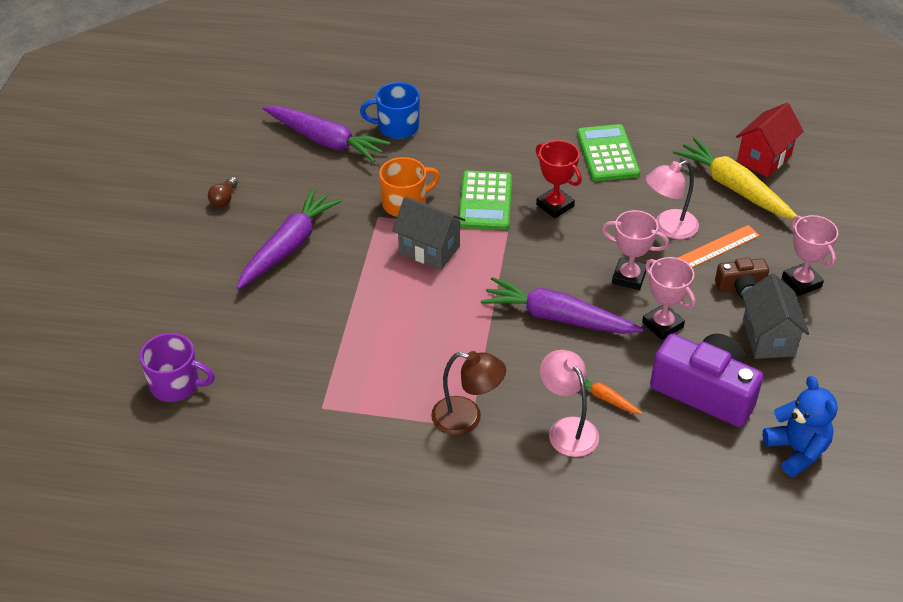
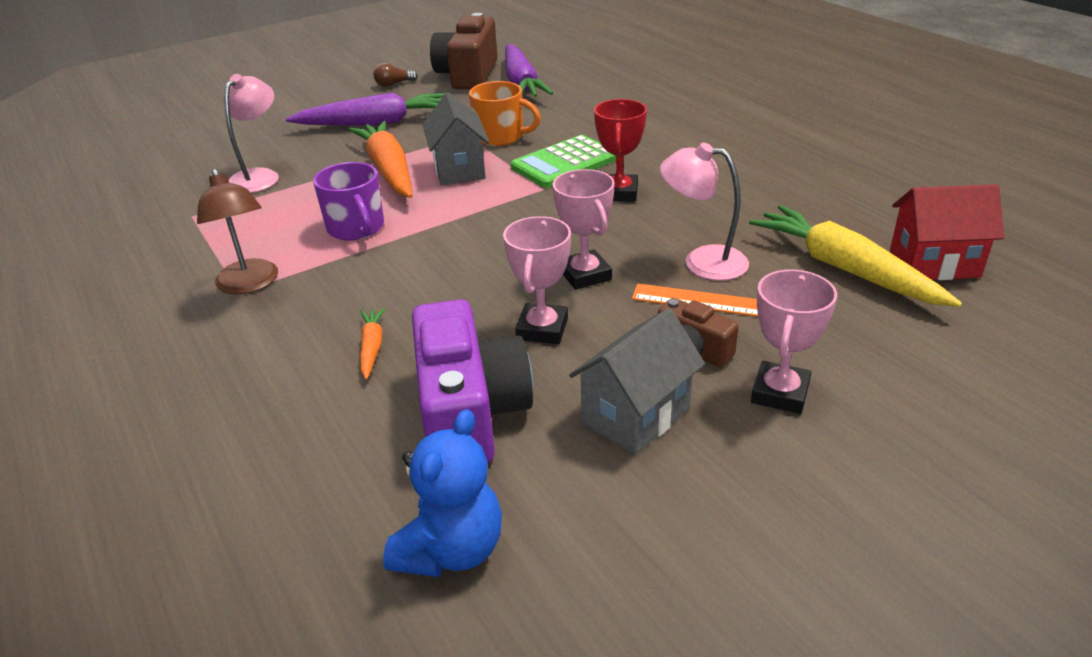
camera: 50 degrees right, 10 degrees down
purple mug [140,333,215,402] -> purple mug moved to [313,162,384,240]
blue mug [360,82,420,139] -> none
purple carrot [481,277,643,334] -> none
pink lamp [540,350,599,457] -> pink lamp moved to [224,74,279,193]
green calculator [577,124,640,181] -> none
yellow carrot [673,137,797,219] -> yellow carrot turned 45 degrees counterclockwise [749,205,962,307]
none -> orange carrot [348,121,412,198]
none -> brown camera [430,13,498,89]

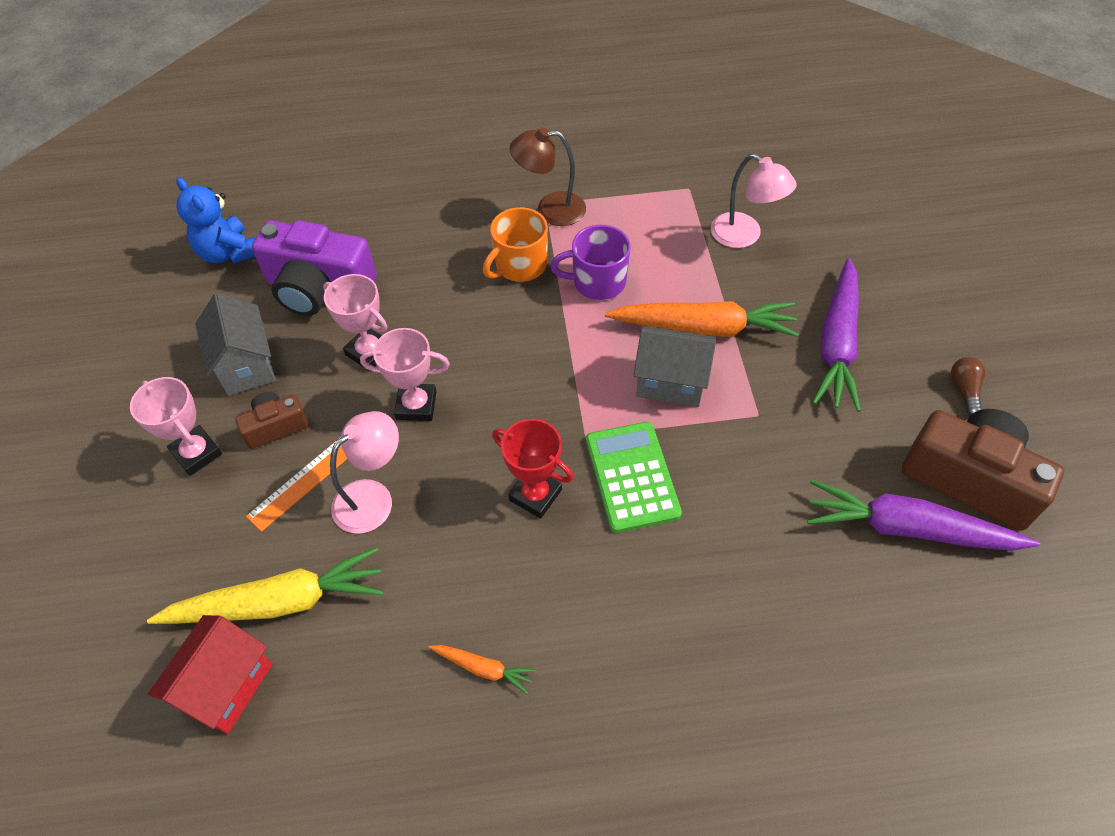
camera: 115 degrees right, 20 degrees up
orange carrot [360,308,386,380] -> orange carrot moved to [428,645,536,694]
orange mug [469,81,541,146] -> orange mug moved to [483,207,548,282]

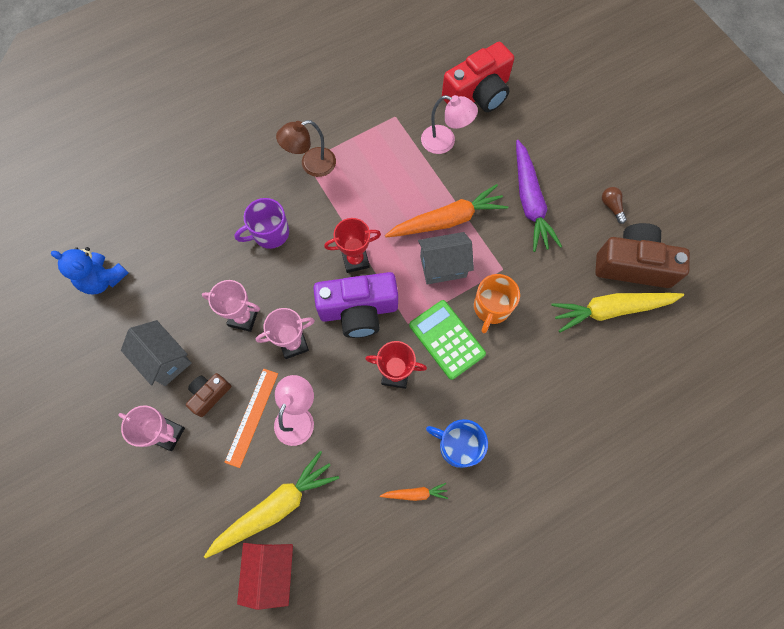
camera: 25 degrees left, 15 degrees up
purple camera [252,220,377,316] -> purple camera moved to [313,272,398,338]
orange mug [483,207,548,282] -> orange mug moved to [474,274,520,333]
purple mug [550,225,631,300] -> purple mug moved to [235,198,289,249]
purple carrot [807,480,1040,551] -> yellow carrot [551,293,684,332]
none -> red trophy [324,218,381,273]
none -> blue mug [426,419,488,468]
none -> red camera [442,42,514,112]

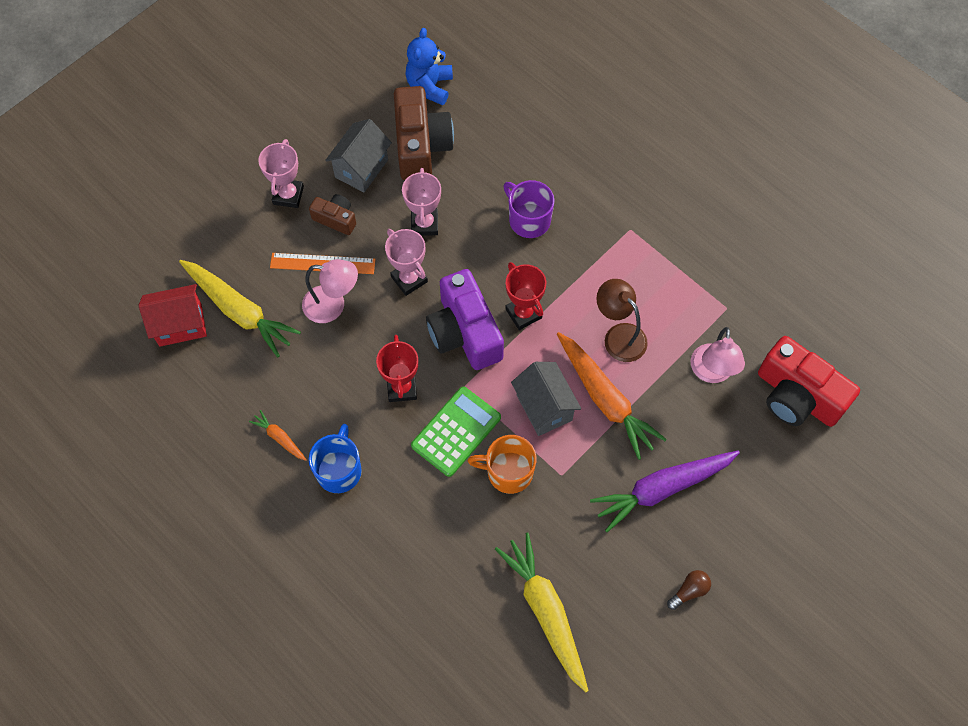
camera: 75 degrees right, 5 degrees down
brown lamp [276,120,336,177] -> brown lamp moved to [596,279,648,362]
orange carrot [380,483,448,501] -> orange carrot turned 150 degrees clockwise [249,410,307,461]
brown camera [595,223,690,288] -> brown camera moved to [394,86,454,180]

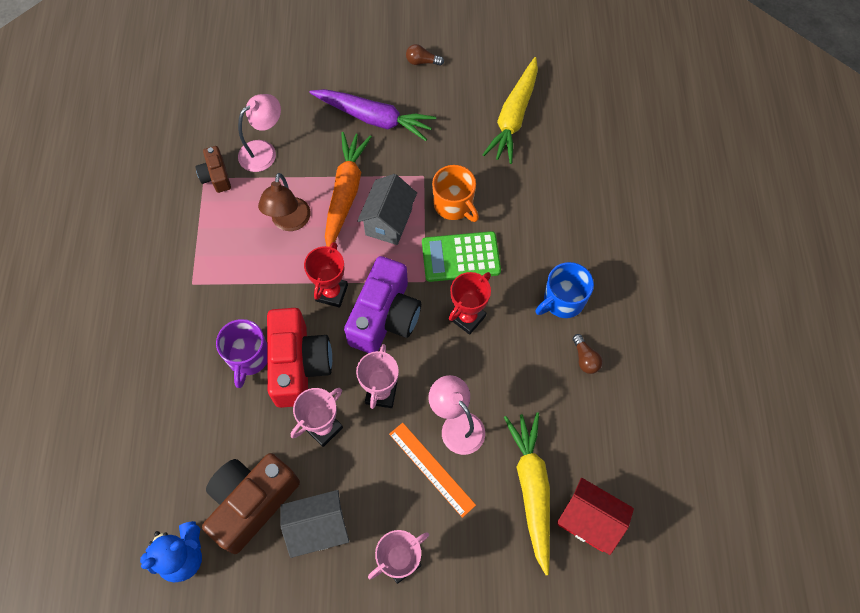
camera: 135 degrees left, 0 degrees up
orange carrot [249,410,307,461] -> brown light bulb [573,334,603,374]
brown camera [309,194,356,235] -> brown camera moved to [196,146,231,193]
red camera [758,336,860,427] -> red camera moved to [267,308,332,408]

